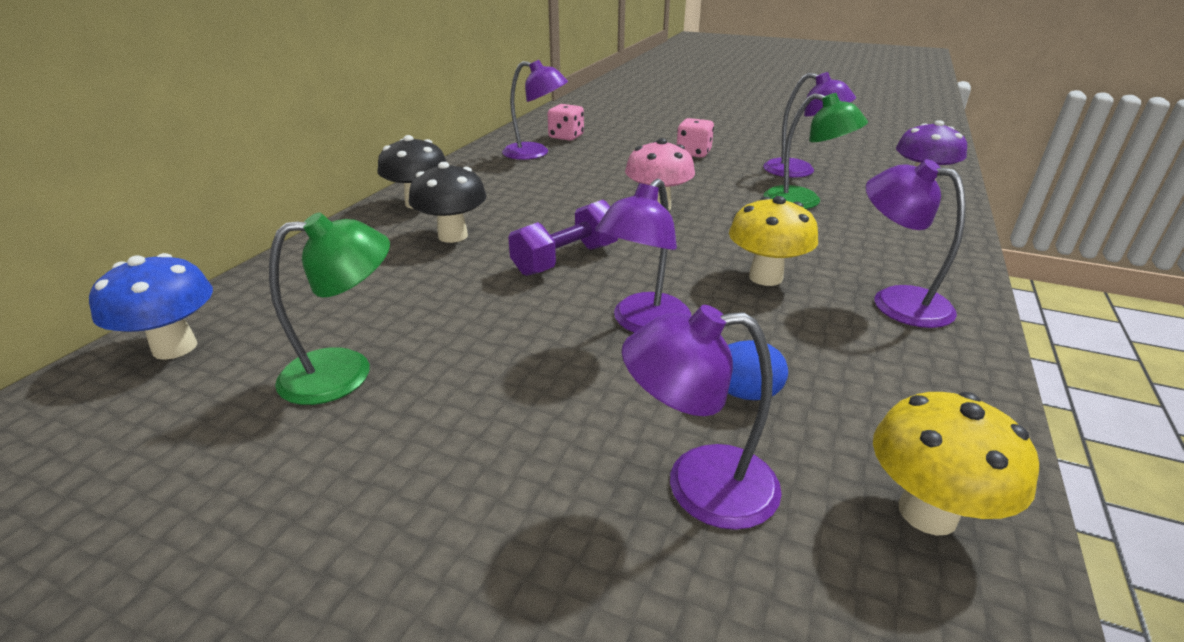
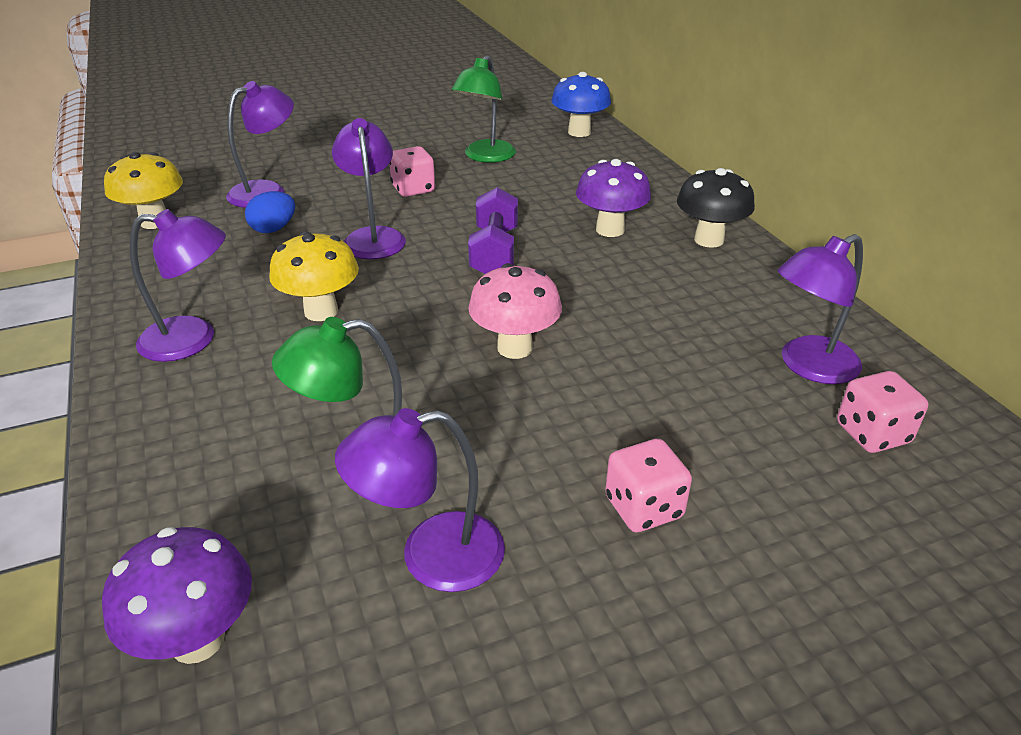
camera: 135 degrees right, 5 degrees up
black mushroom [409,162,487,243] -> purple mushroom [576,159,651,237]
none -> pink dice [389,146,435,197]

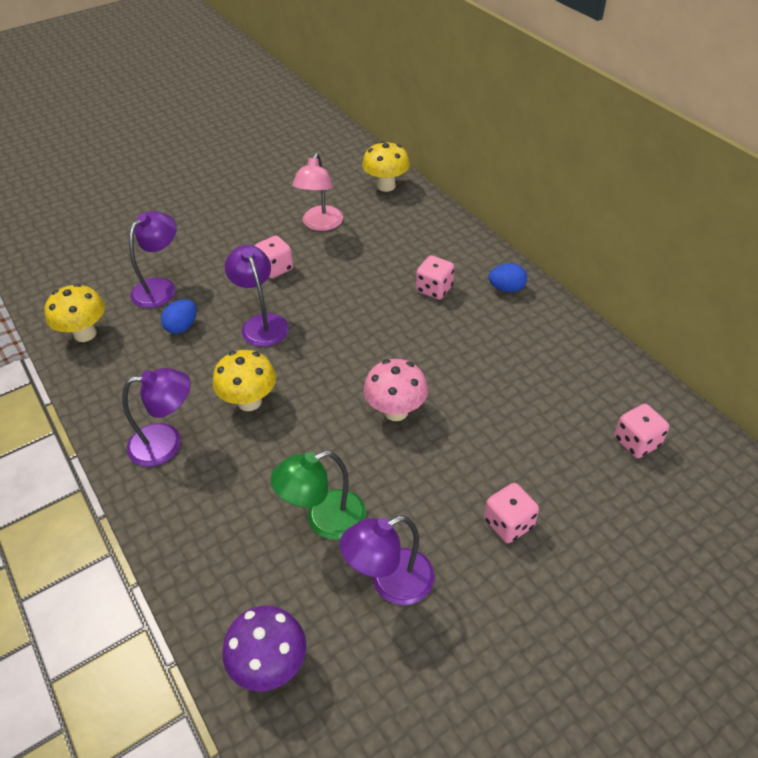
camera: 10 degrees left, 10 degrees up
green lamp [451,55,516,163] -> pink lamp [292,153,343,231]
purple dumbbell [468,187,518,274] -> none
blue mushroom [551,72,611,137] -> yellow mushroom [362,141,410,192]
purple mushroom [576,159,651,237] -> pink dice [416,255,455,300]
black mushroom [677,168,755,248] -> blue egg [488,263,527,292]
purple lamp [777,234,863,384] -> none

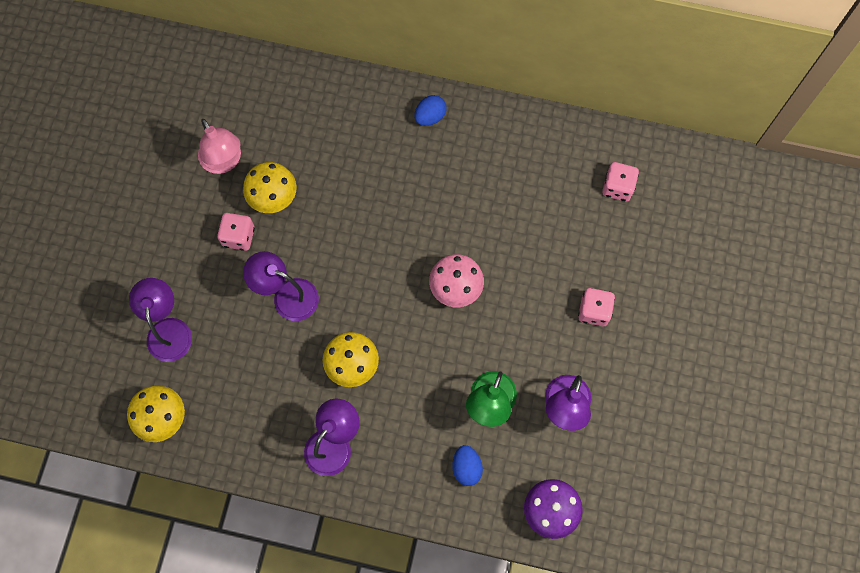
camera: 45 degrees left, 25 degrees up
blue egg [161,299,197,334] -> blue egg moved to [452,445,483,486]
yellow mushroom [362,141,410,192] -> yellow mushroom moved to [243,162,297,213]
pink dice [416,255,455,300] -> none

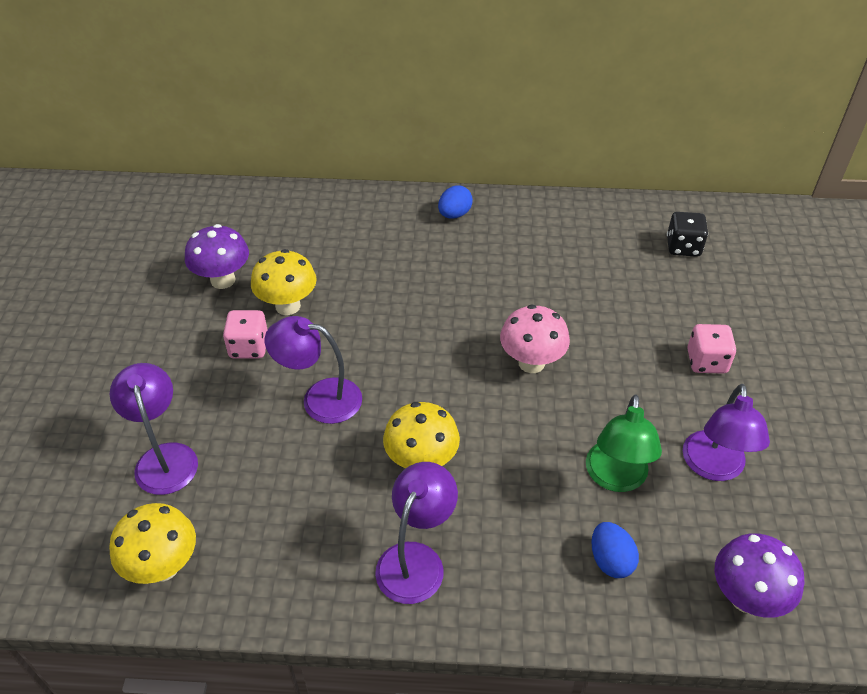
camera: 10 degrees left, 25 degrees down
pink lamp [198,119,241,174] -> purple mushroom [185,224,249,289]
pink dice [602,162,639,202] -> black dice [667,212,708,257]

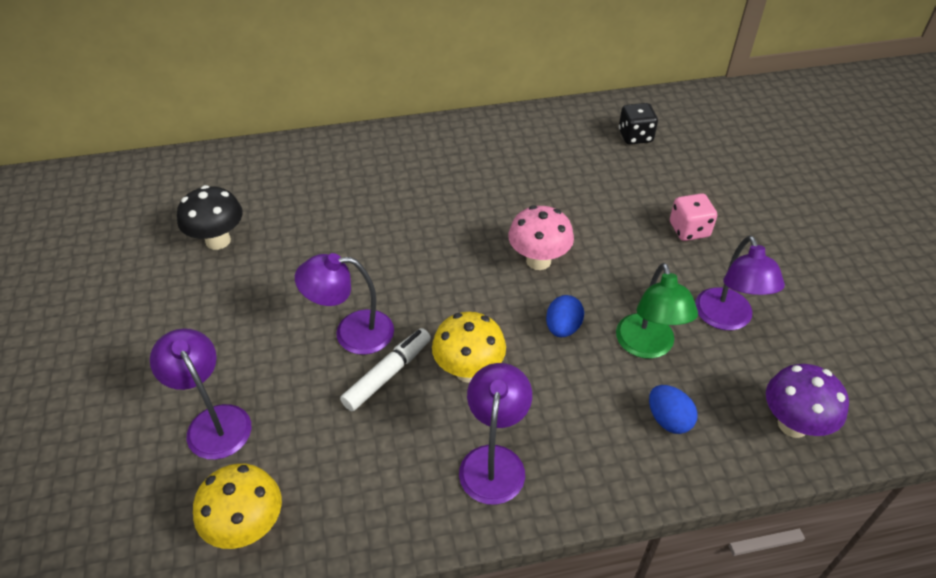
camera: 15 degrees left, 0 degrees up
purple mushroom [185,224,249,289] -> black mushroom [177,185,242,250]
pink dice [223,310,268,358] -> none
yellow mushroom [251,249,317,315] -> none
blue egg [438,185,473,219] -> blue egg moved to [546,295,584,337]
none -> white marker [340,328,431,411]

